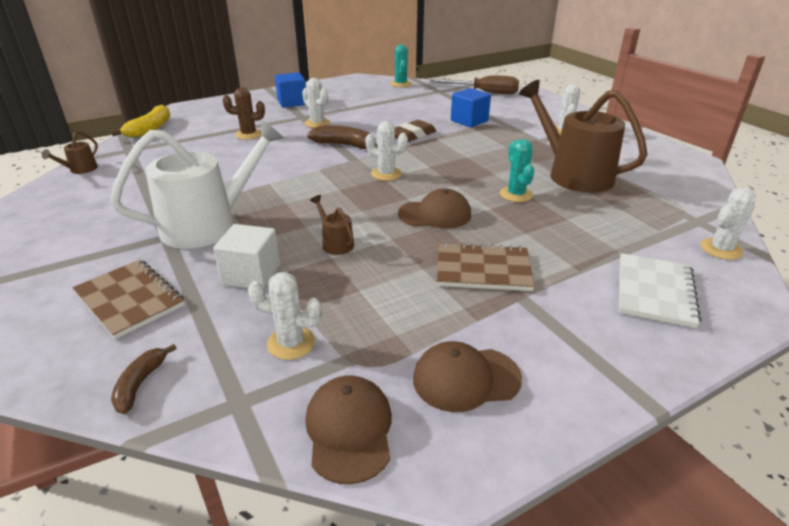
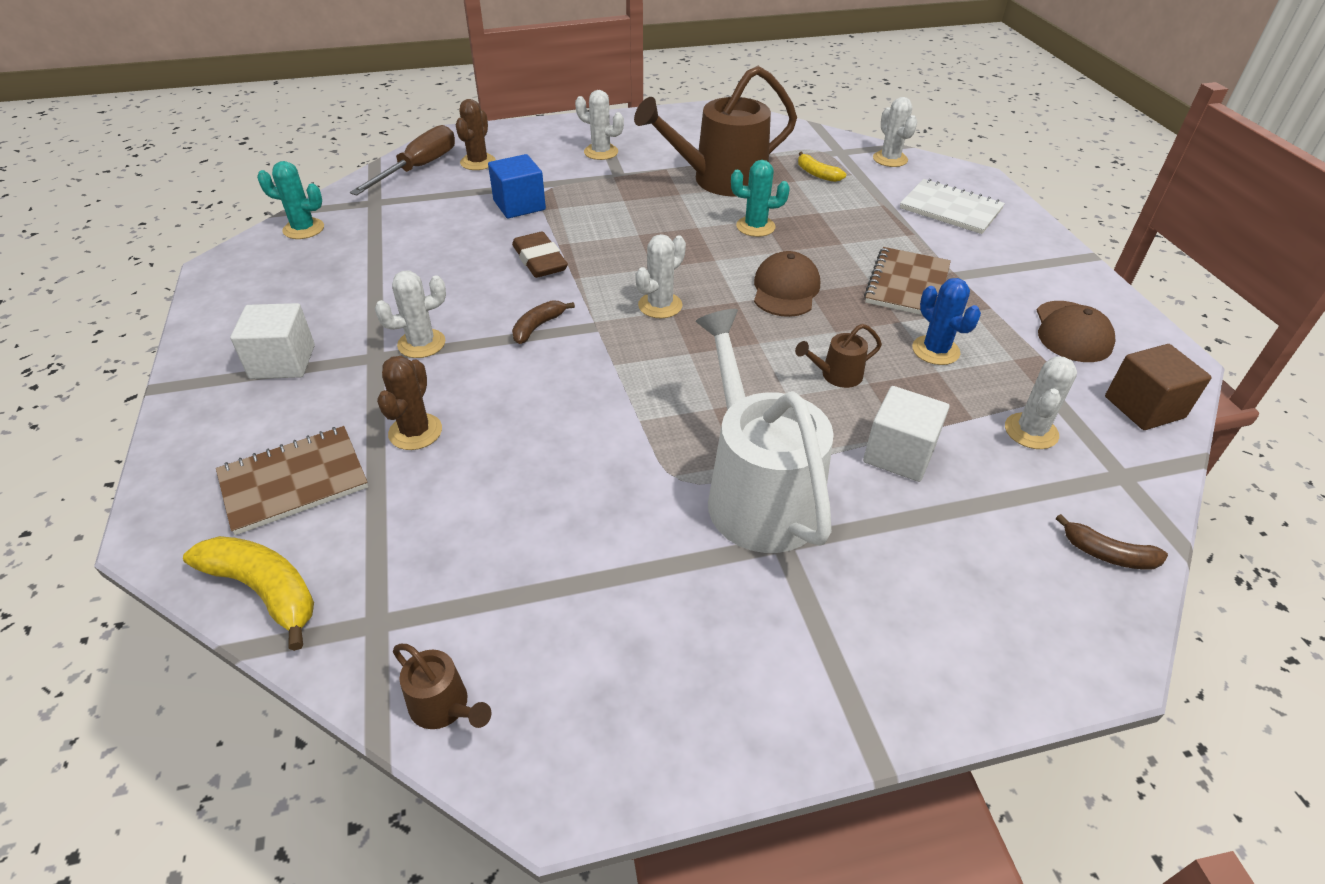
camera: 75 degrees left, 10 degrees up
brown notebook [72,260,185,339] -> brown notebook moved to [216,426,368,535]
blue cube [275,72,306,108] -> white cube [230,303,315,379]
brown cap [305,376,392,484] -> brown cube [1105,344,1212,430]
brown banana [307,125,378,149] -> brown banana [512,300,575,344], size x0.62
none -> brown cactus [456,99,496,170]
none -> yellow banana [798,152,846,182]
none -> blue cactus [912,278,981,365]

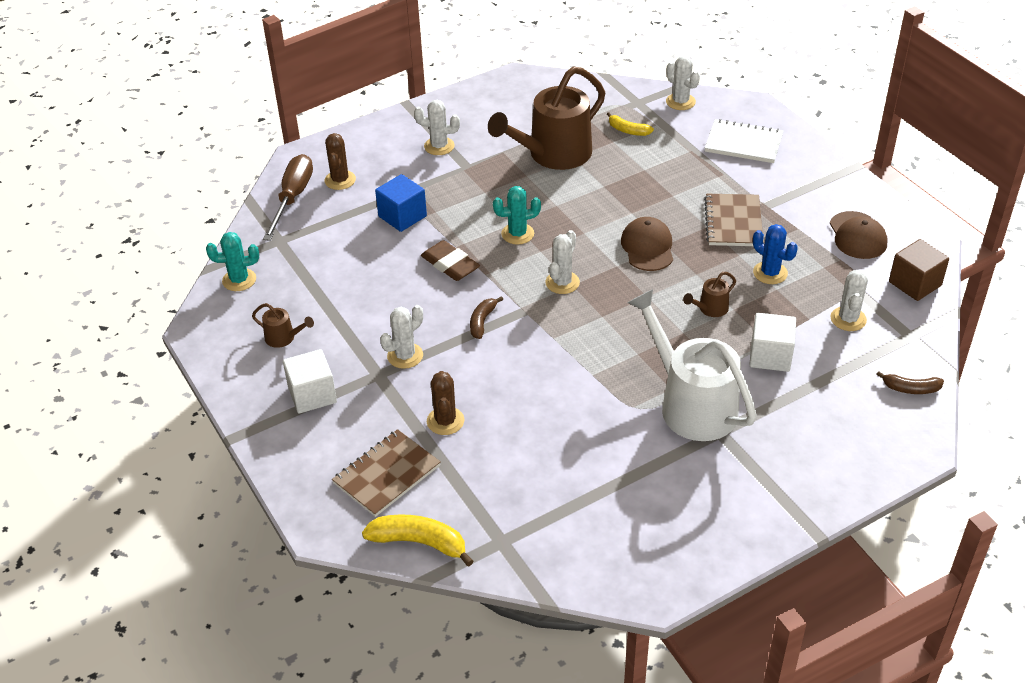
camera: 15 degrees left, 0 degrees up
brown watering can [393,644,491,729] -> brown watering can moved to [252,303,314,348]
turquoise cactus [731,160,790,237] -> turquoise cactus moved to [493,186,541,245]

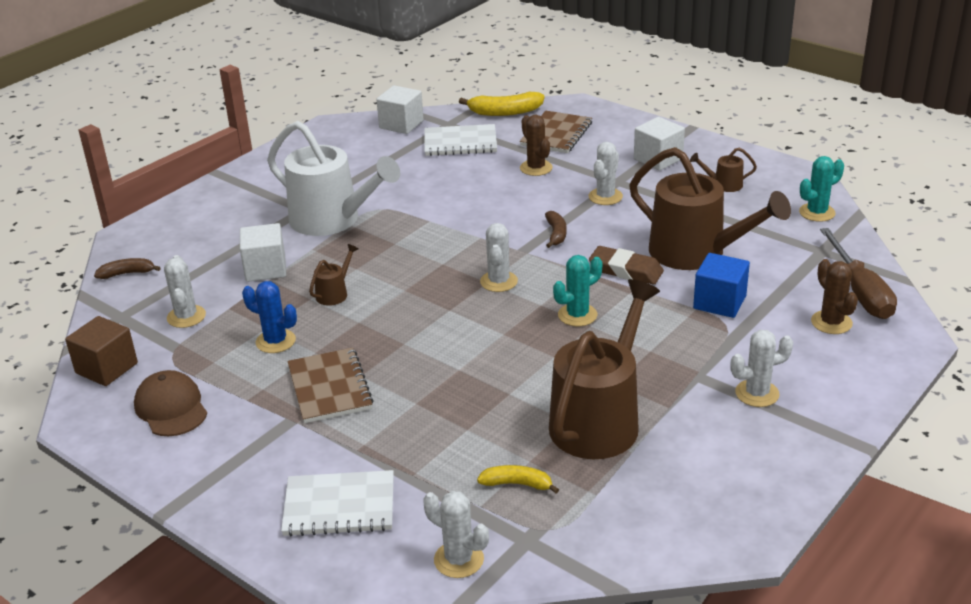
camera: 160 degrees right, 10 degrees down
brown cap [621,217,673,271] -> none
none -> white cube [376,85,424,134]
none -> white notebook [425,124,497,156]
none -> brown watering can [629,147,791,270]

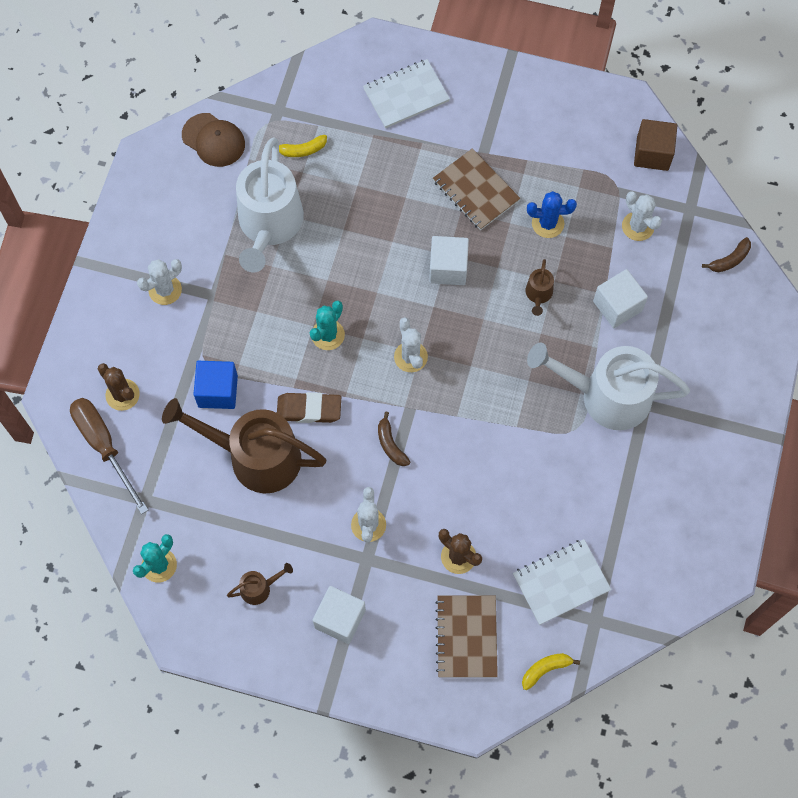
camera: 155 degrees right, 35 degrees up
brown cap [134,370,207,436] -> brown cap moved to [182,113,245,167]
white cube [376,85,424,134] -> white cube moved to [429,236,469,285]
white cactus [423,491,489,578] -> none
yellow banana [459,92,544,116] -> yellow banana [522,653,580,690], size x0.62
brown watering can [549,279,660,459] -> white watering can [236,137,304,272]

